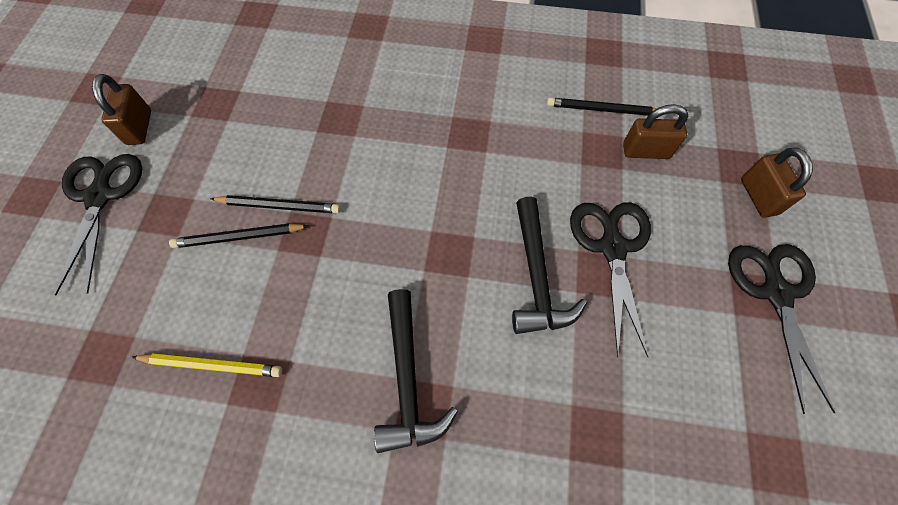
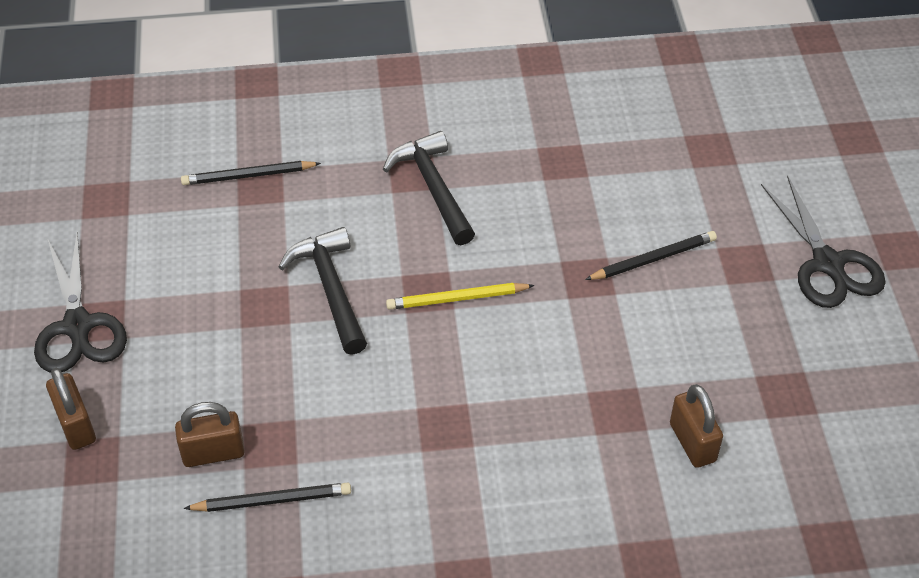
camera: 165 degrees right, 15 degrees down
brown padlock [92,74,151,145] -> brown padlock moved to [670,384,723,468]
yellow pencil [132,353,282,377] -> yellow pencil moved to [386,283,535,310]
black pencil [210,195,341,214] -> black pencil moved to [181,161,321,185]
black scissors [570,202,651,357] -> none

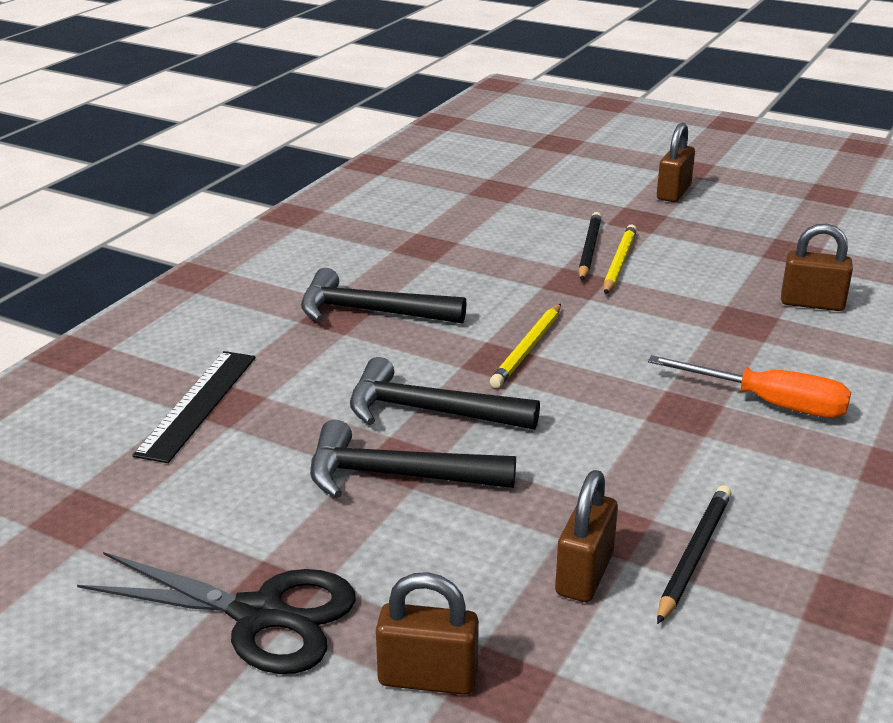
camera: 55 degrees left, 20 degrees down
black pencil [181,161,321,185] -> black ruler [132,351,256,463]
black scissors [761,175,886,308] -> brown padlock [657,123,695,202]
none -> black hammer [310,420,516,498]
none -> yellow pencil [604,224,637,294]
none -> orange screwdriver [648,355,851,418]

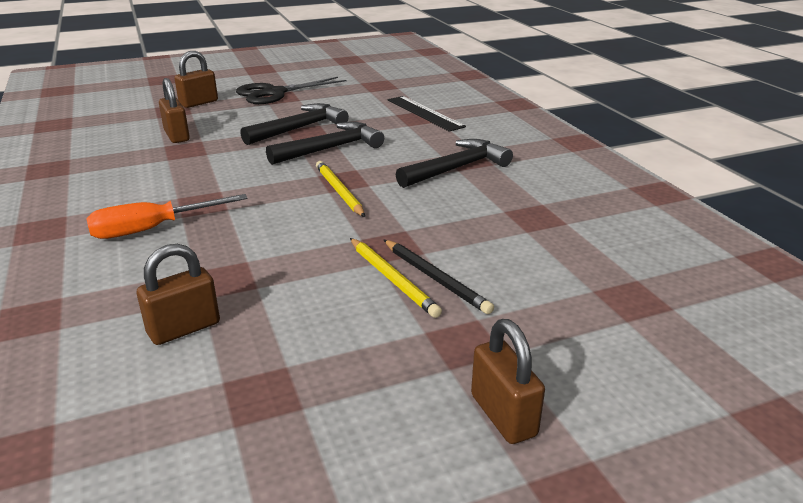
camera: 130 degrees right, 0 degrees up
black pencil [657,485,731,624] -> none

